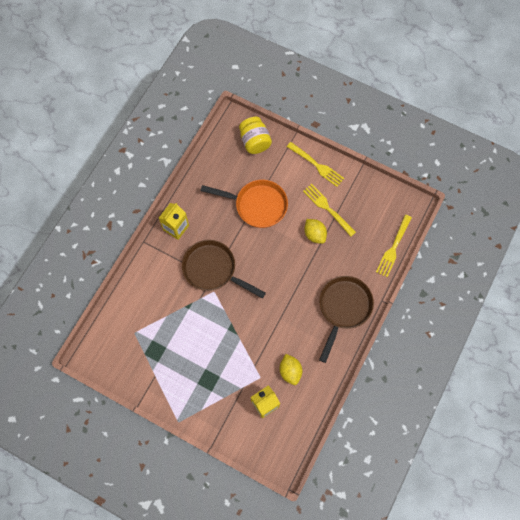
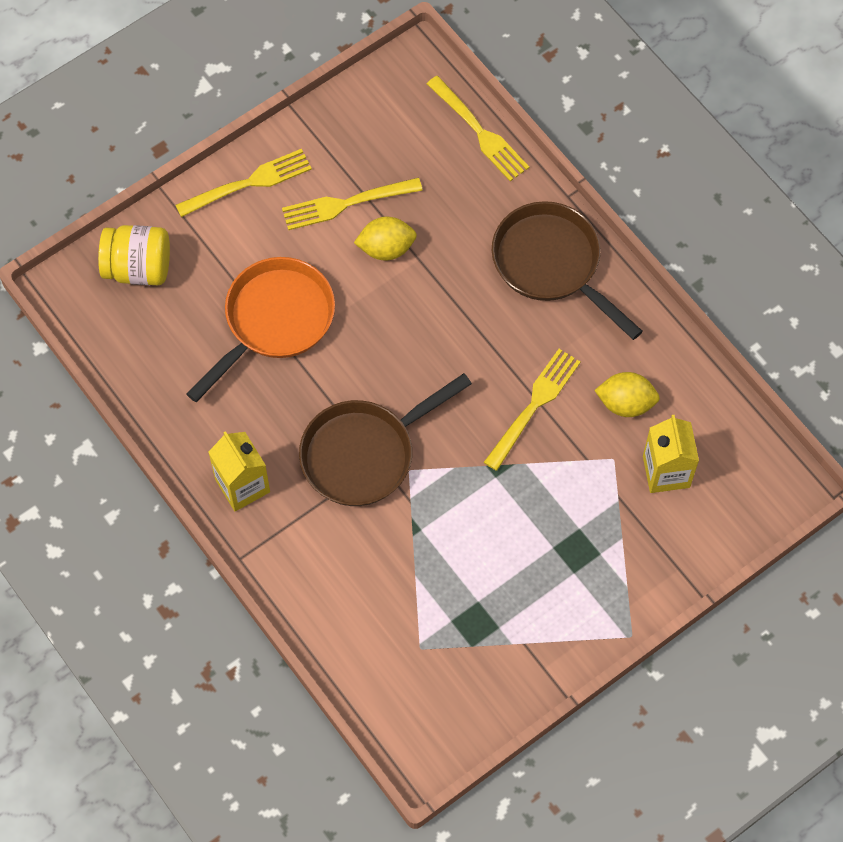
camera: 65 degrees left, 5 degrees down
none -> yellow fork [484,349,581,471]

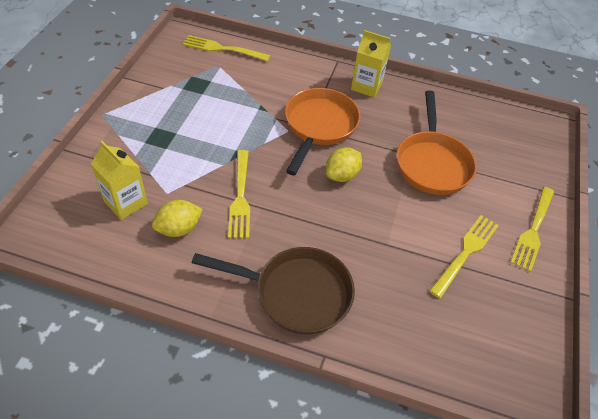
camera: 140 degrees right, 15 degrees down
yellow jar [98,225,170,285] -> none
brown pan [299,373,472,506] -> orange pan [285,88,361,175]
yellow lemon [354,216,417,261] -> yellow lemon moved to [326,147,362,182]
yellow fork [427,76,529,181] -> yellow fork moved to [183,35,270,62]

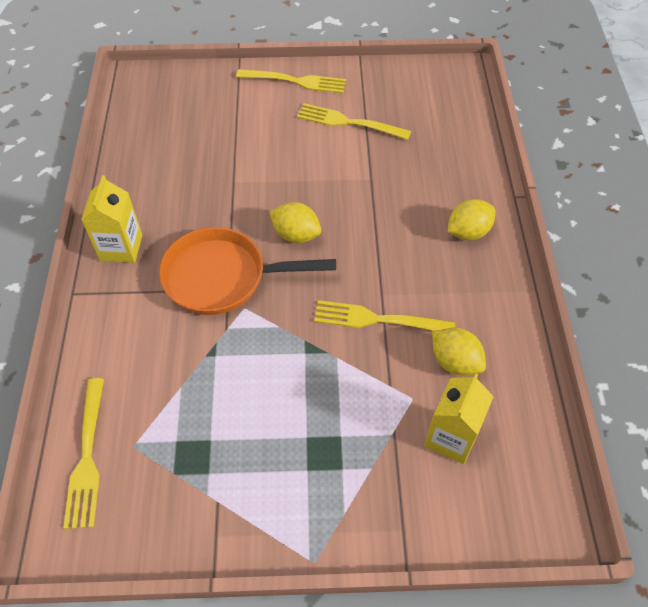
camera: 105 degrees left, 5 degrees up
brown pan [192,247,355,334] -> yellow lemon [447,199,496,240]
yellow fork [228,150,250,238] -> yellow fork turned 150 degrees counterclockwise [314,300,455,331]
orange pan [397,91,477,195] -> none

